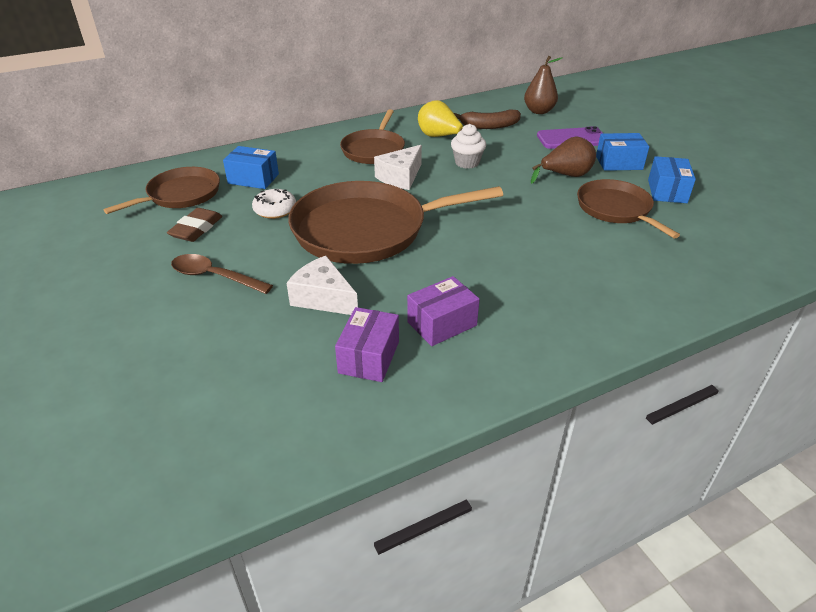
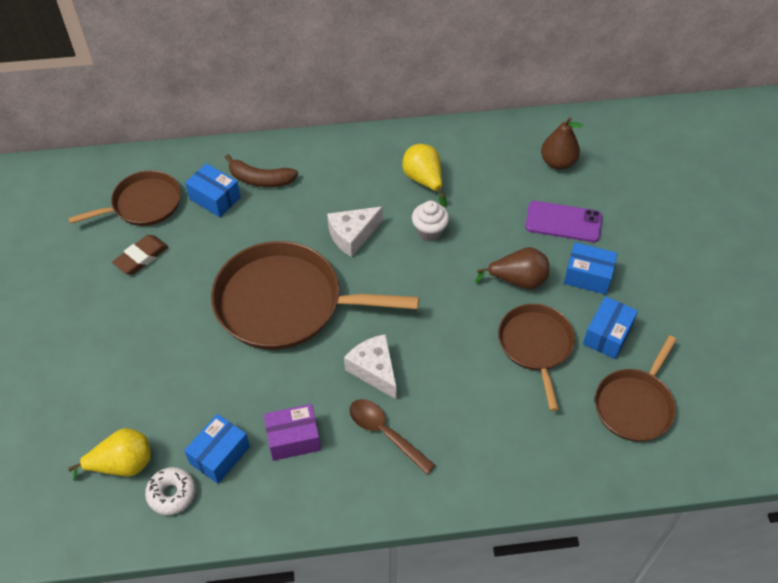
camera: 20 degrees right, 15 degrees up
brown spoon [171,254,273,294] -> brown spoon moved to [349,399,436,474]
white donut [252,189,296,219] -> white donut moved to [145,467,196,515]
white cheese [286,256,358,315] -> white cheese moved to [344,334,397,400]
purple box [335,307,399,382] -> blue box [184,414,250,484]
brown pan [340,109,405,164] -> brown pan moved to [595,335,677,442]
brown banana [454,109,521,129] -> brown banana moved to [225,154,298,187]
none -> yellow pear [68,428,151,481]

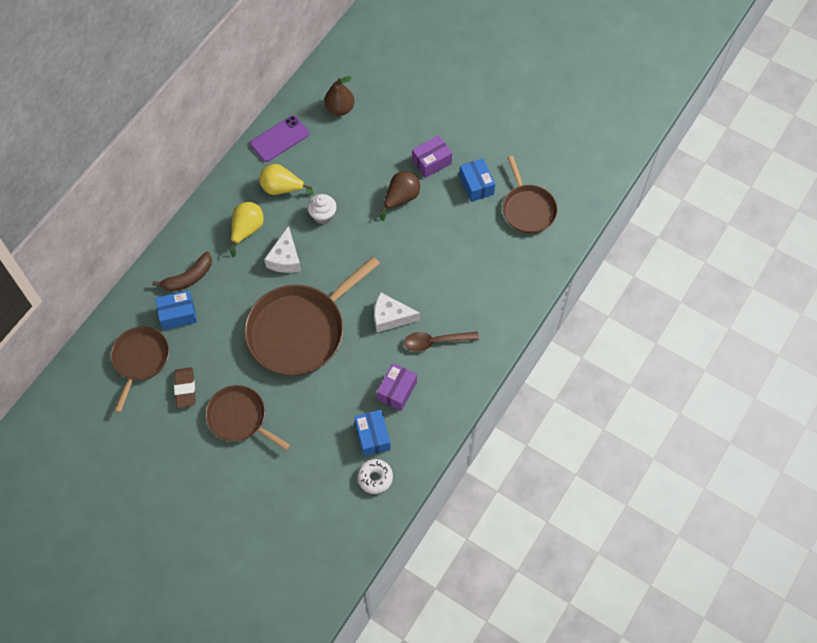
camera: 50 degrees left, 10 degrees up
yellow pear [68,428,151,481] -> yellow pear moved to [229,202,264,257]
brown pan [498,304,575,411] -> brown pan moved to [205,385,290,450]
purple phone [525,201,602,242] -> purple phone moved to [250,115,309,162]
blue box [564,242,618,295] -> purple box [412,135,452,178]

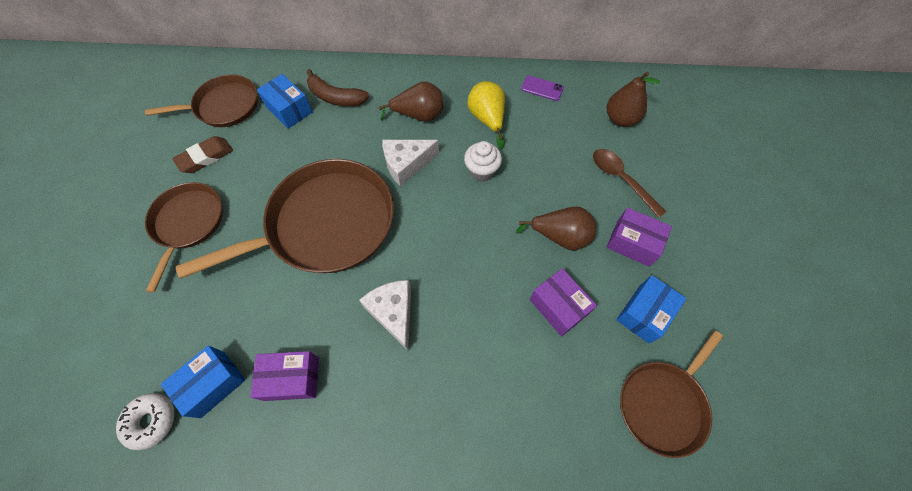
camera: 60 degrees right, 0 degrees up
yellow pear [229,202,264,257] -> brown pear [378,81,443,122]
brown pan [244,256,380,376] -> brown pan turned 135 degrees clockwise [176,159,394,279]
purple phone [250,115,309,162] -> purple phone [521,76,564,101], size x0.60
brown spoon [404,332,479,352] -> brown spoon moved to [593,149,667,218]
none -> purple box [529,268,597,336]

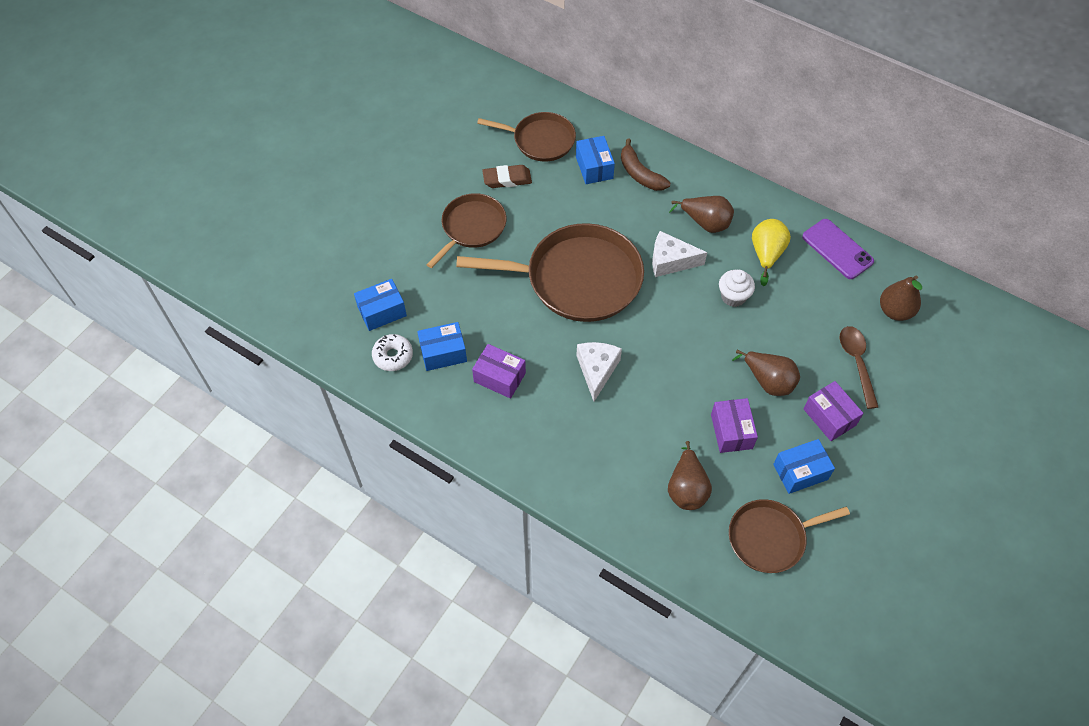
camera: 30 degrees right, 5 degrees down
purple phone [521,76,564,101] -> purple phone [802,219,874,279], size x1.68
none -> blue box [354,279,407,331]
none -> brown pear [668,441,712,510]

